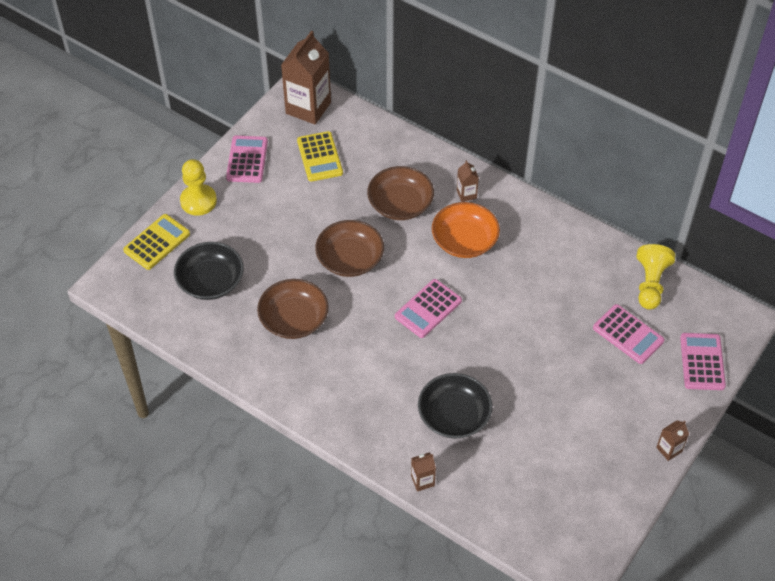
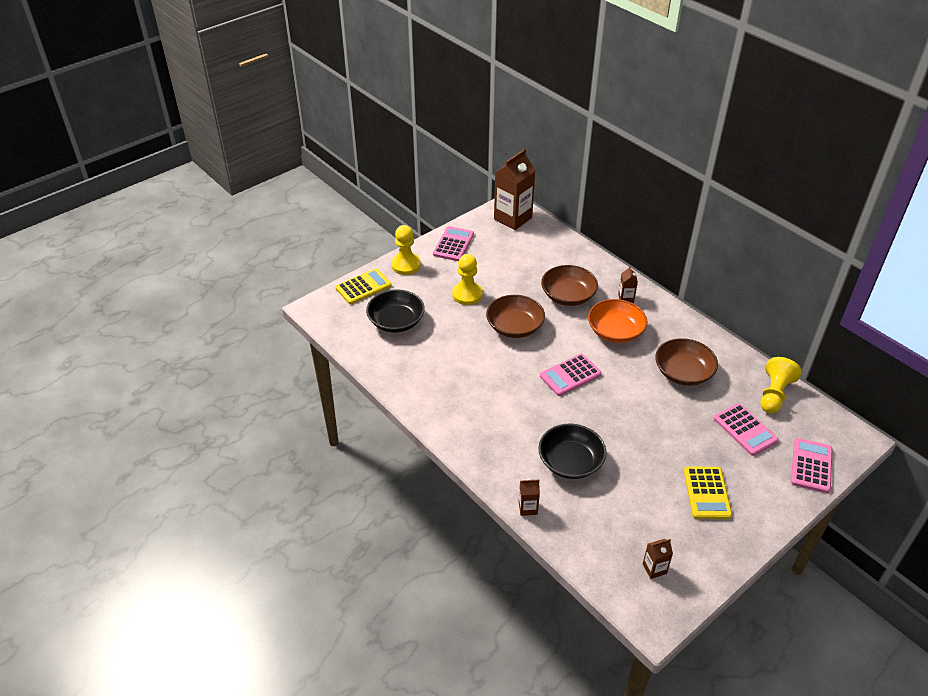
camera: 15 degrees right, 10 degrees down
brown bowl [257,279,329,339] -> brown bowl moved to [655,338,718,386]
yellow calculator [297,131,343,182] -> yellow calculator moved to [684,467,732,519]
brown carton [656,420,689,461] -> brown carton moved to [643,539,673,579]
none -> yellow pawn [452,254,483,305]

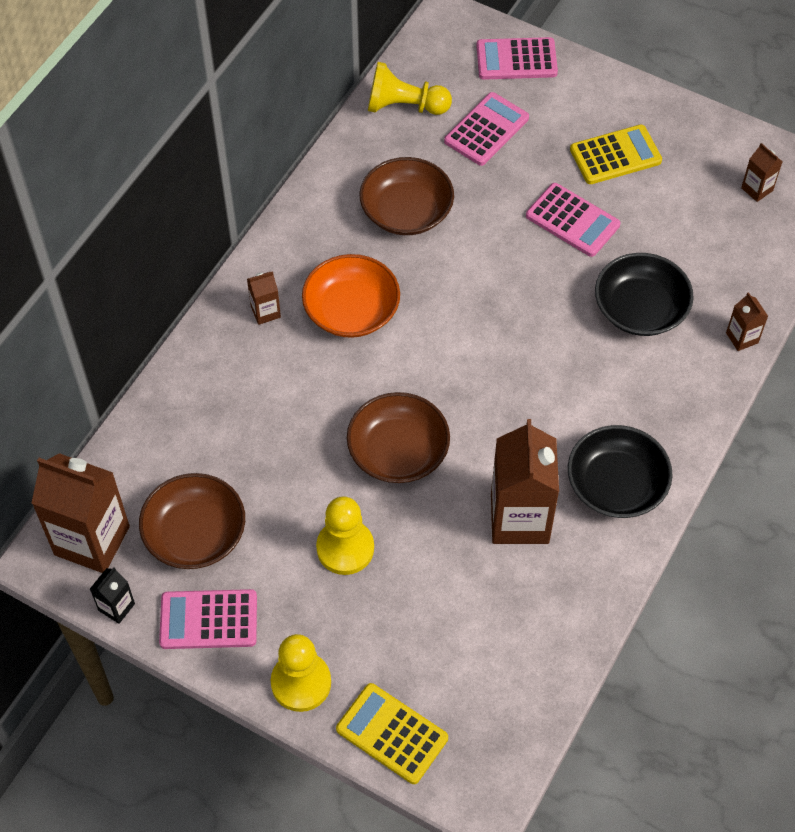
camera: 110 degrees left, 15 degrees up
black bowl [366,290,425,333] -> black bowl moved to [568,425,673,518]
pink calculator [540,354,601,396] -> pink calculator moved to [526,183,620,257]
brown bowl [541,265,598,306] -> brown bowl moved to [139,473,245,569]
none -> black carton [90,567,135,624]
none -> brown carton [491,419,559,544]

